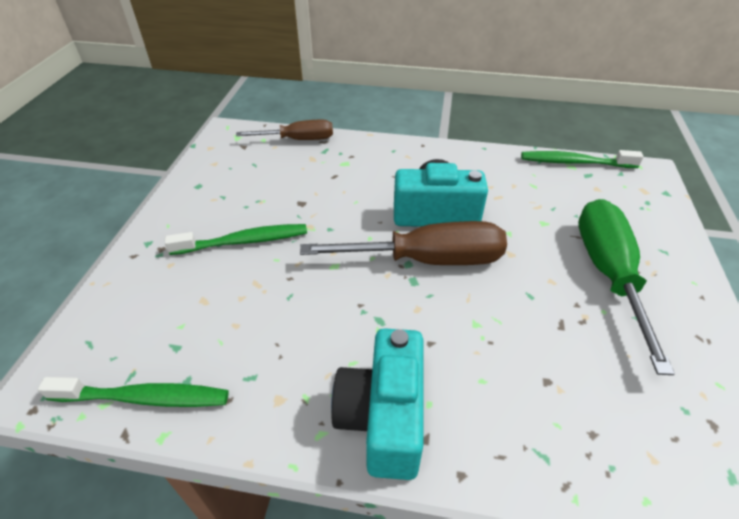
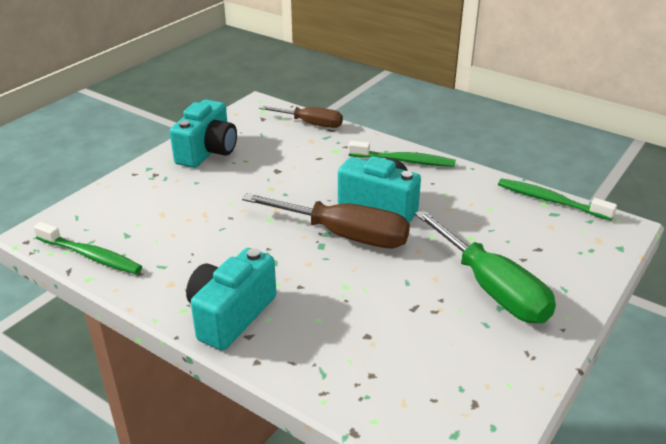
camera: 25 degrees right, 10 degrees down
green toothbrush [164,224,307,255] -> green toothbrush moved to [348,141,456,167]
green screwdriver [578,199,675,375] -> green screwdriver turned 120 degrees clockwise [415,210,556,323]
none -> turquoise camera [170,100,237,168]

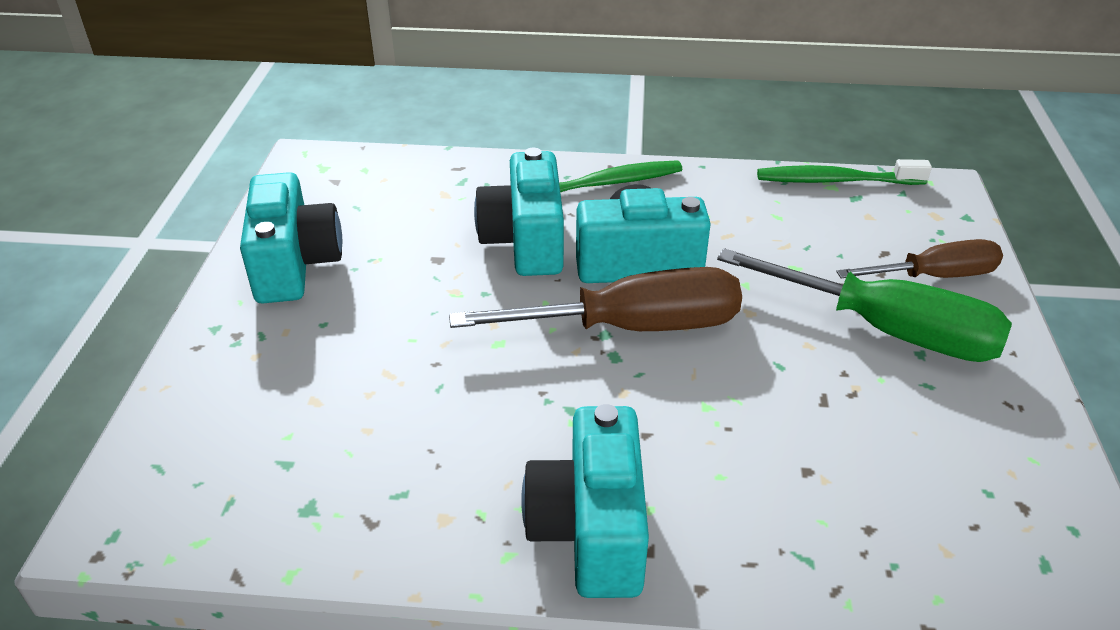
camera: 30 degrees left, 5 degrees up
green toothbrush [34,222,142,274] -> none
brown screwdriver [259,106,343,128] -> brown screwdriver moved to [836,239,1003,278]
none -> turquoise camera [474,148,564,276]

